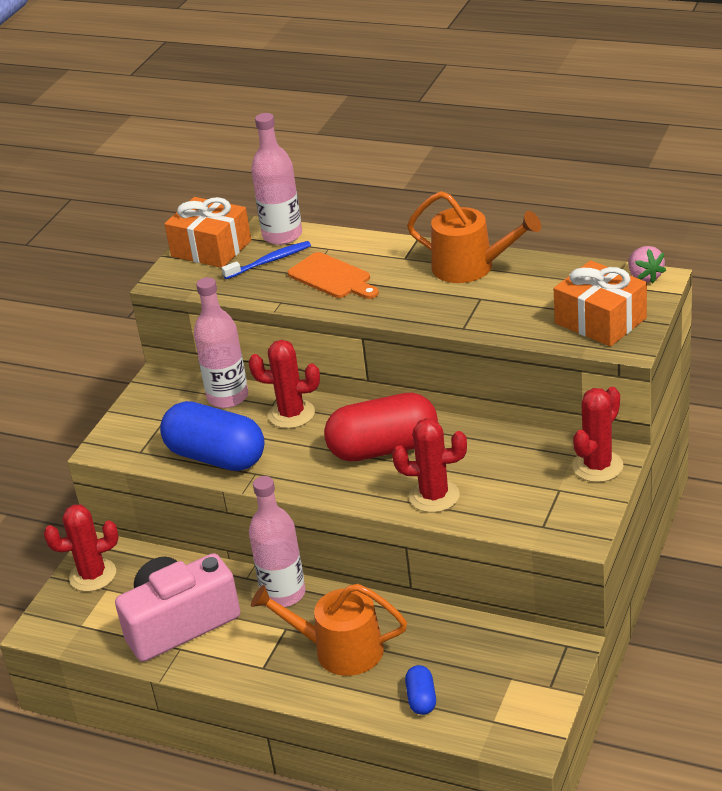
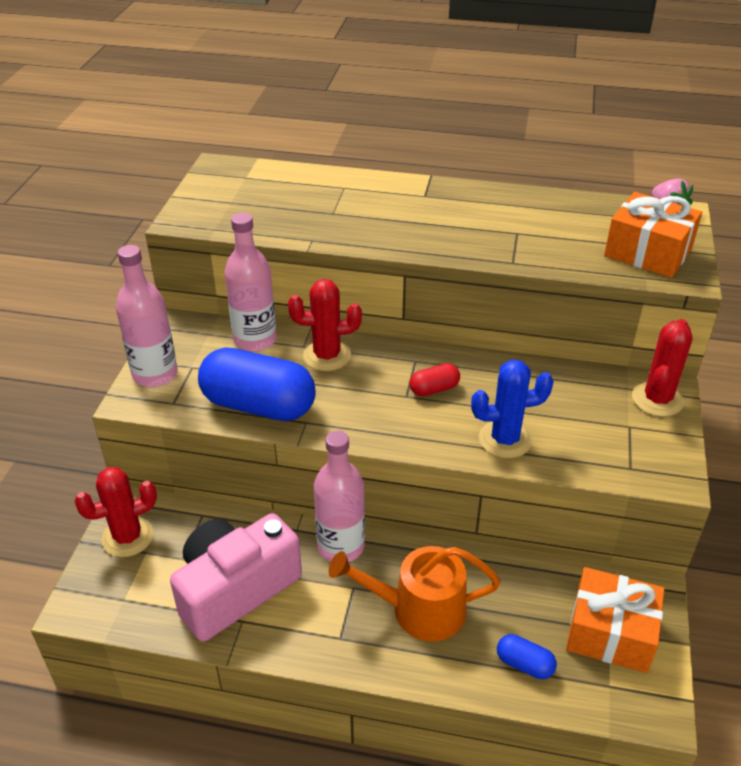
camera: 15 degrees left, 5 degrees up
orange gift [165,197,251,268] -> orange gift moved to [566,567,665,673]
blue toothbrush [222,241,311,279] -> none
pink bottle [251,113,302,245] -> pink bottle moved to [116,245,177,387]
orange cutting board [288,252,379,299] -> none
red capsule [324,393,438,462] -> red capsule [410,363,460,396], size x0.45
red cactus [392,418,467,513] -> blue cactus [471,359,554,458]
blue capsule [405,665,436,715] -> blue capsule turned 45 degrees counterclockwise [497,634,557,679]
orange watering can [407,191,541,283] -> none

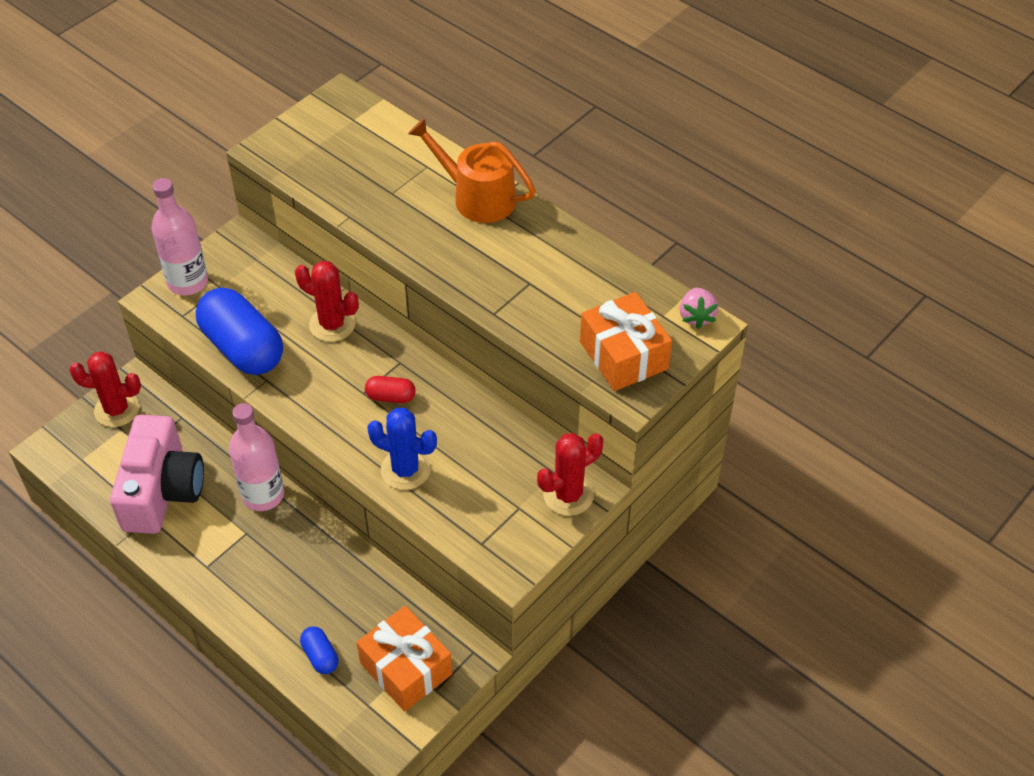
camera: 30 degrees right, 10 degrees up
pink camera [170,513,302,642] -> pink camera turned 105 degrees clockwise [110,415,204,534]
pink bottle [224,213,277,352] -> none
orange watering can [329,546,501,642] -> orange watering can moved to [408,118,536,223]

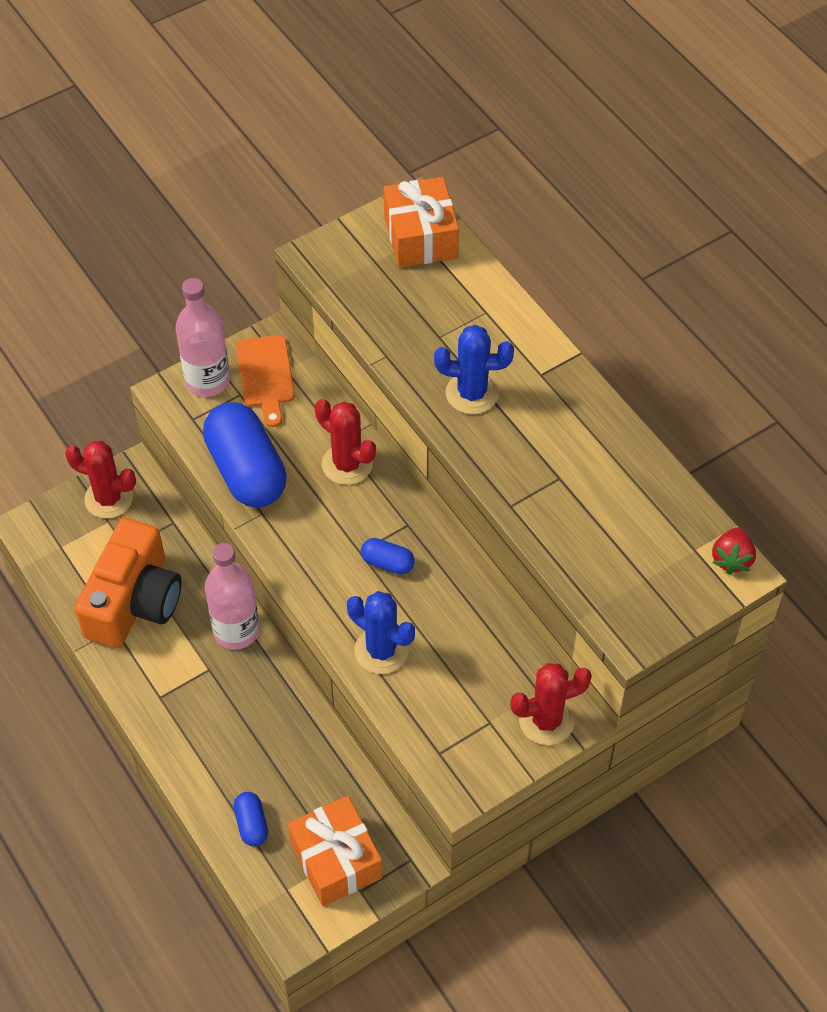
camera: 15 degrees right, 5 degrees up
pink camera [110,415,204,534] -> orange camera [75,518,181,648]
red capsule [365,376,416,403] -> blue capsule [361,538,415,575]
orange watering can [408,118,536,223] -> none
orange gift [580,292,672,391] -> orange gift moved to [384,177,459,268]
pink strawberry [680,288,719,329] -> red strawberry [712,527,756,575]
none -> orange cutting board [236,335,295,427]
none -> blue cactus [434,325,514,414]

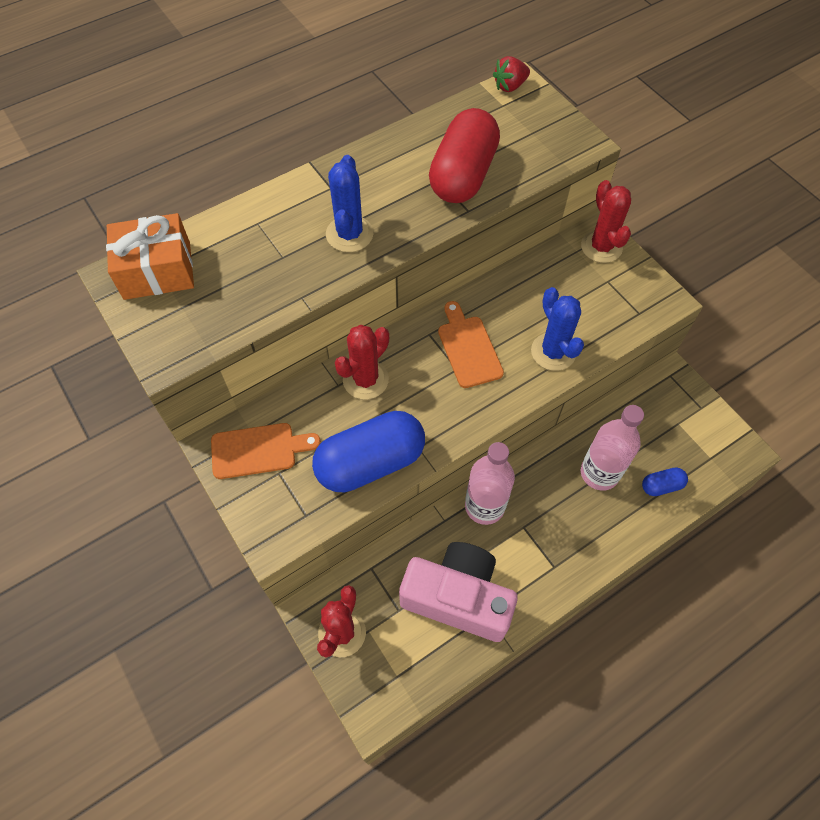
camera: 90 degrees left, 5 degrees up
orange camera [75,518,181,648] -> pink camera [399,542,518,642]
pink bottle [176,278,230,397] -> pink bottle moved to [581,405,644,491]
orange gift [288,796,383,906] -> none
blue cactus [347,591,415,674] -> blue cactus turned 60 degrees counterclockwise [531,287,584,371]
blue capsule [361,538,415,575] -> orange cutting board [438,301,504,388]
red strawberry [712,527,756,575] -> red strawberry turned 135 degrees clockwise [493,56,530,92]
none -> red capsule [429,108,500,203]

